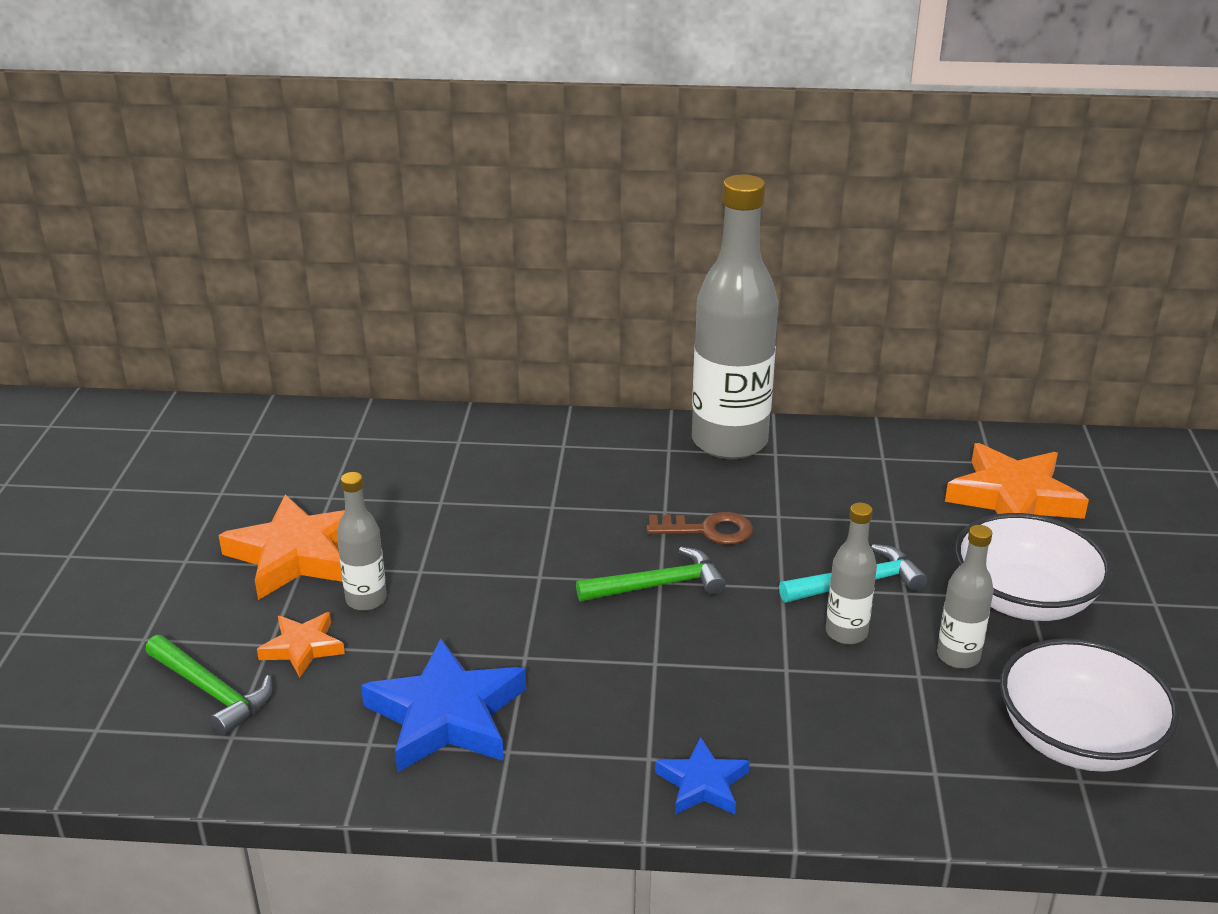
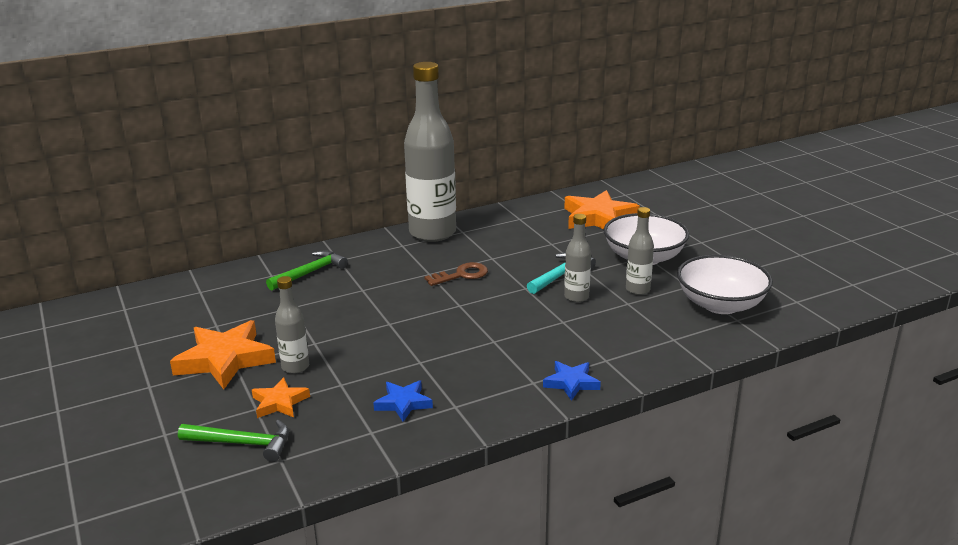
camera: 30 degrees left, 5 degrees down
blue star [361,639,526,773] -> blue star [373,380,433,422], size x0.54
green hammer [576,547,726,602] -> green hammer moved to [266,250,348,291]

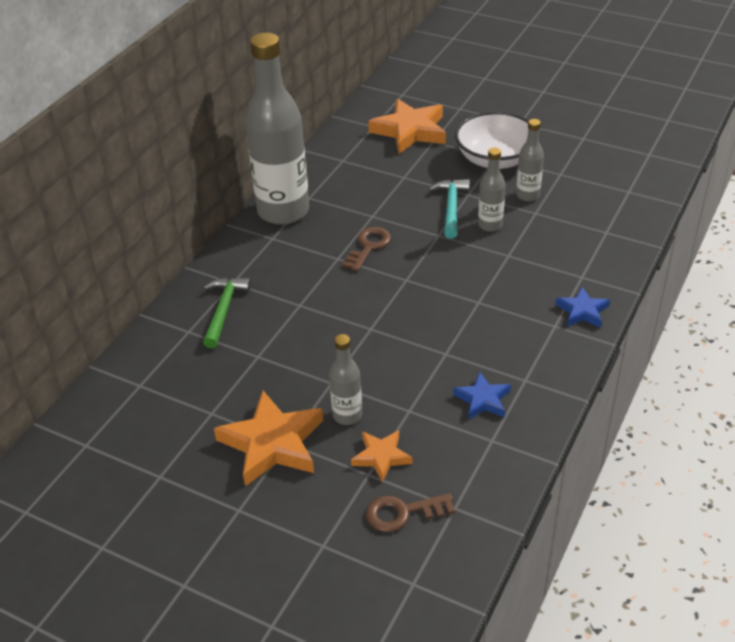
camera: 35 degrees left, 15 degrees up
green hammer [178,420,289,462] -> brown key [366,493,455,532]
white bowl [677,255,773,314] -> none

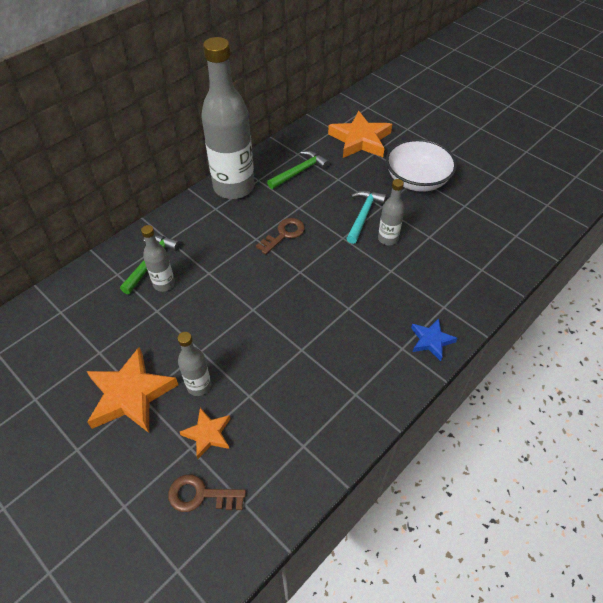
camera: 15 degrees right, 10 degrees up
blue star [453,372,511,420] -> none
grey bottle [516,119,544,201] -> grey bottle moved to [141,225,175,292]
none -> green hammer [267,151,329,189]

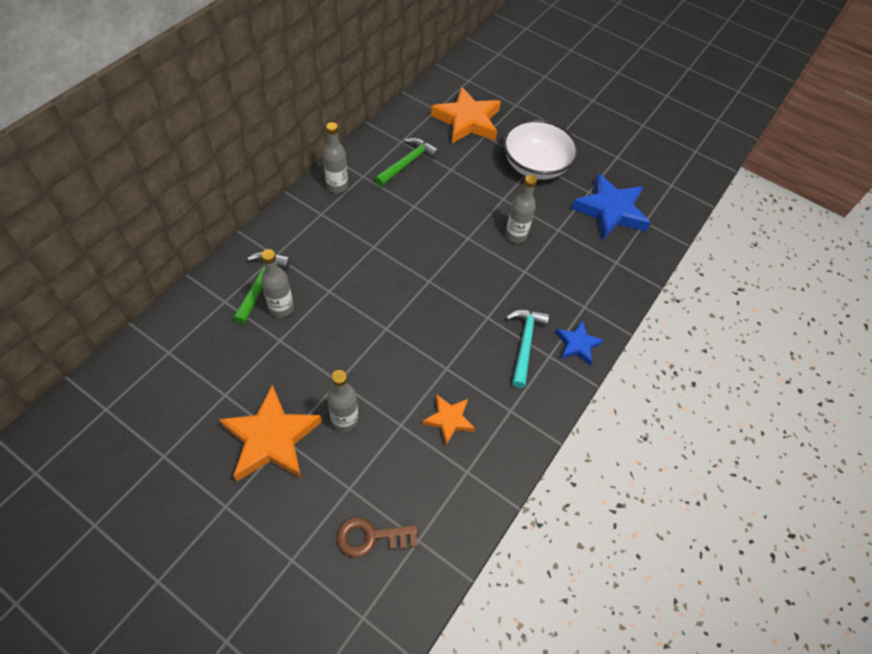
camera: 15 degrees left, 5 degrees up
orange star [180,408,230,459] -> orange star moved to [422,395,475,445]
grey bottle [201,37,255,199] -> grey bottle [323,122,348,193], size x0.46
brown key [256,218,305,255] -> none
turquoise hammer [346,190,387,244] -> turquoise hammer moved to [506,310,549,388]
none -> blue star [571,173,651,240]

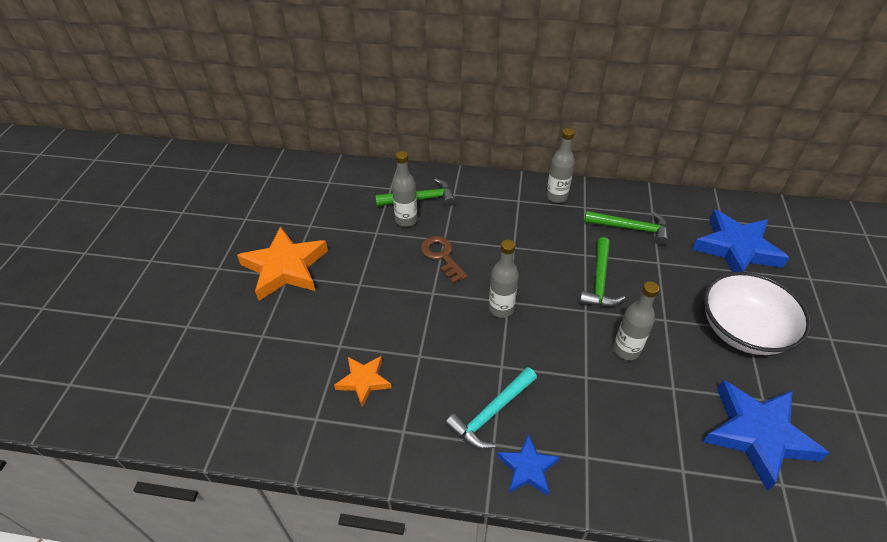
camera: 70 degrees right, 10 degrees down
grey bottle [327,370,358,432] -> grey bottle moved to [488,240,519,318]
brown key [336,517,418,558] -> brown key moved to [421,236,468,284]
orange star [431,87,501,144] -> blue star [692,209,789,272]
turquoise hammer [506,310,549,388] -> turquoise hammer turned 150 degrees clockwise [445,367,537,449]
none -> green hammer [579,237,626,307]

